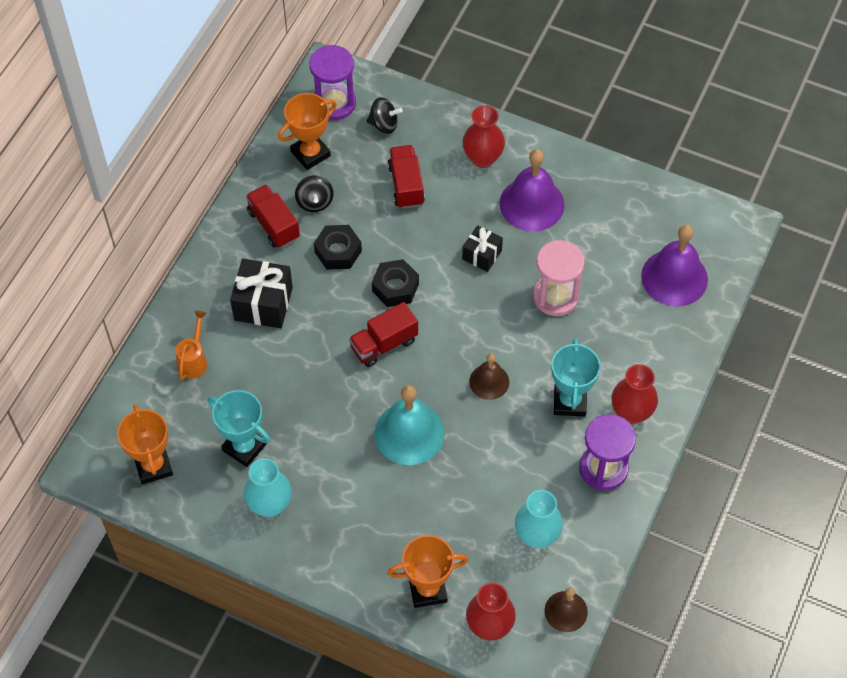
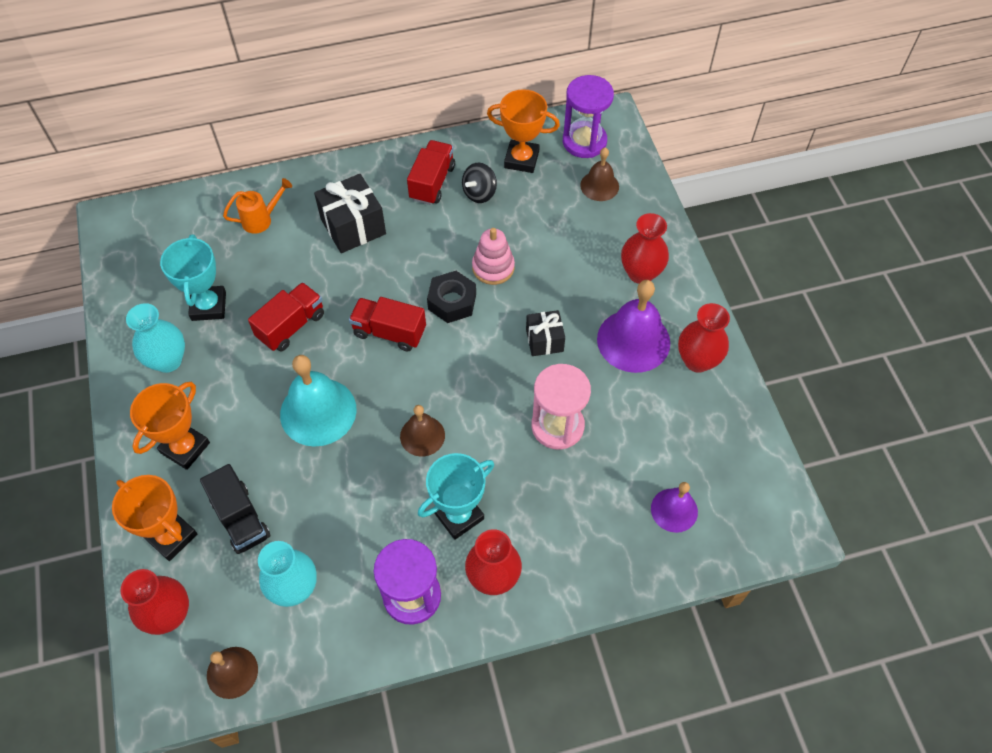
camera: 50 degrees right, 0 degrees up
orange trophy [117,404,173,484] -> orange trophy moved to [130,382,210,470]
black nut [314,225,362,270] -> none
black spinning top [367,97,403,134] -> brown bell [580,148,619,201]
red truck [388,145,425,209] -> red truck moved to [248,282,324,351]
purple bell [641,225,708,307] -> purple bell [651,482,698,533], size x0.58
none -> black truck [200,464,270,554]
none -> pink stacking toy [472,228,515,285]
none -> red vase [678,303,730,373]

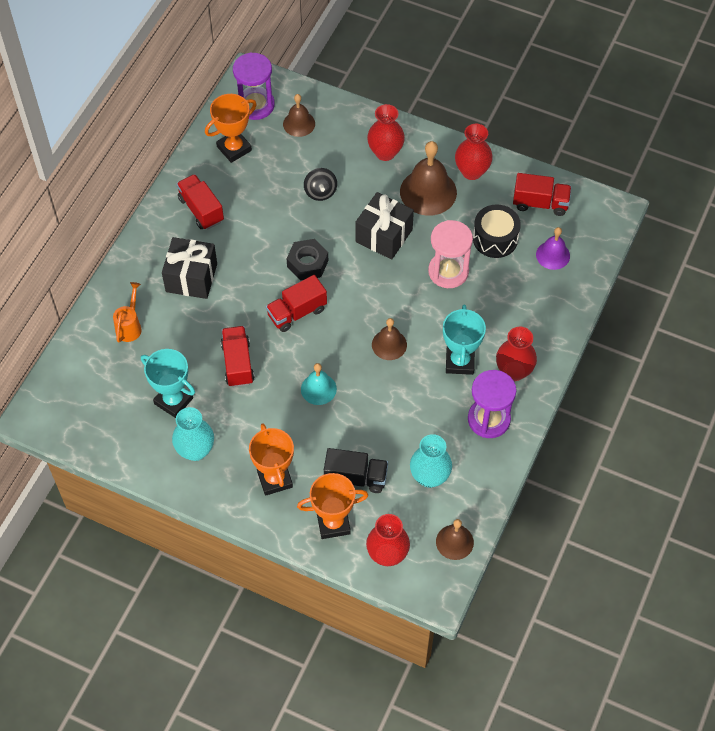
camera: 50 degrees left, 0 degrees up
turquoise bell [280,355,357,447] -> turquoise bell [301,363,337,405], size x0.58
black spinning top [462,163,497,203] -> black spinning top moved to [304,168,337,201]
pink stacking toy [472,228,515,285] -> none
black gift [526,310,565,356] -> black gift [355,192,414,260], size x1.64
purple bell [597,280,670,373] -> brown bell [400,141,457,216]
none -> black drum [473,205,521,258]
none -> red truck [513,173,571,216]

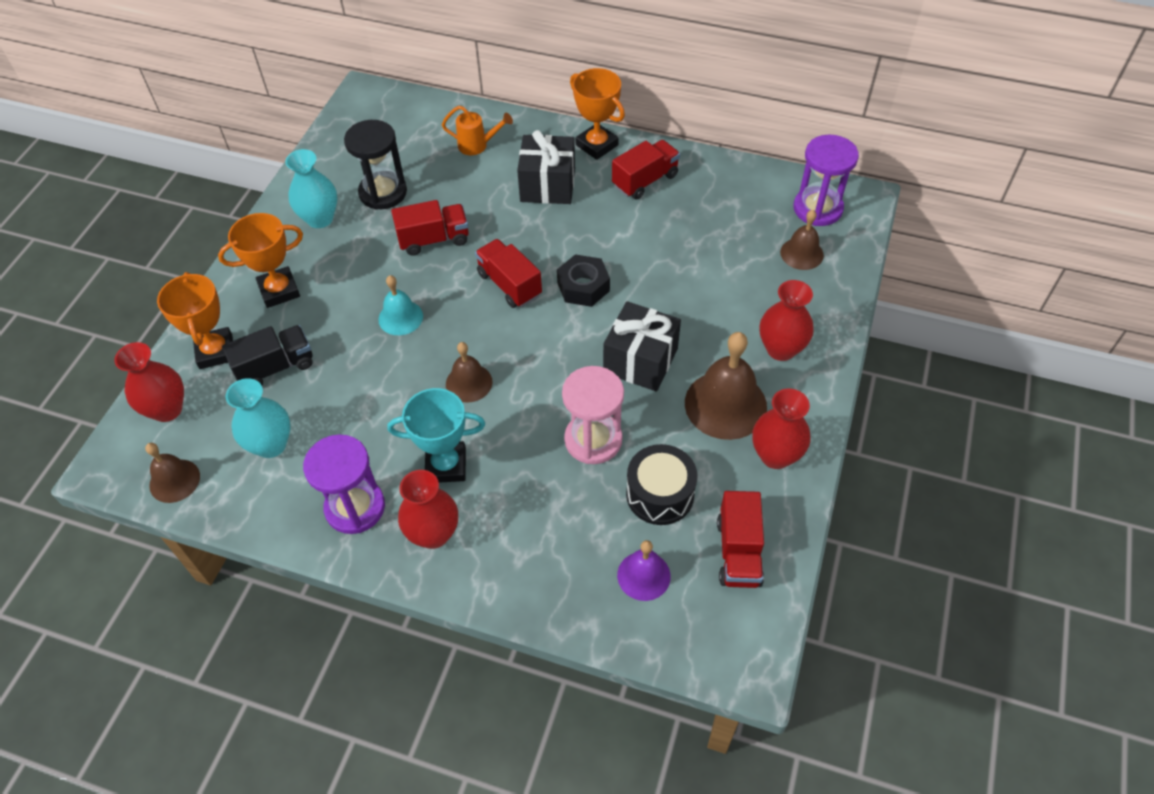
camera: 85 degrees right, 5 degrees down
turquoise trophy [141,349,195,418] -> black hourglass [344,120,407,210]
orange trophy [205,94,257,163] -> orange trophy moved to [570,68,625,160]
black spinning top [304,168,337,201] -> none
black truck [324,448,388,493] -> black truck turned 120 degrees counterclockwise [222,325,313,386]

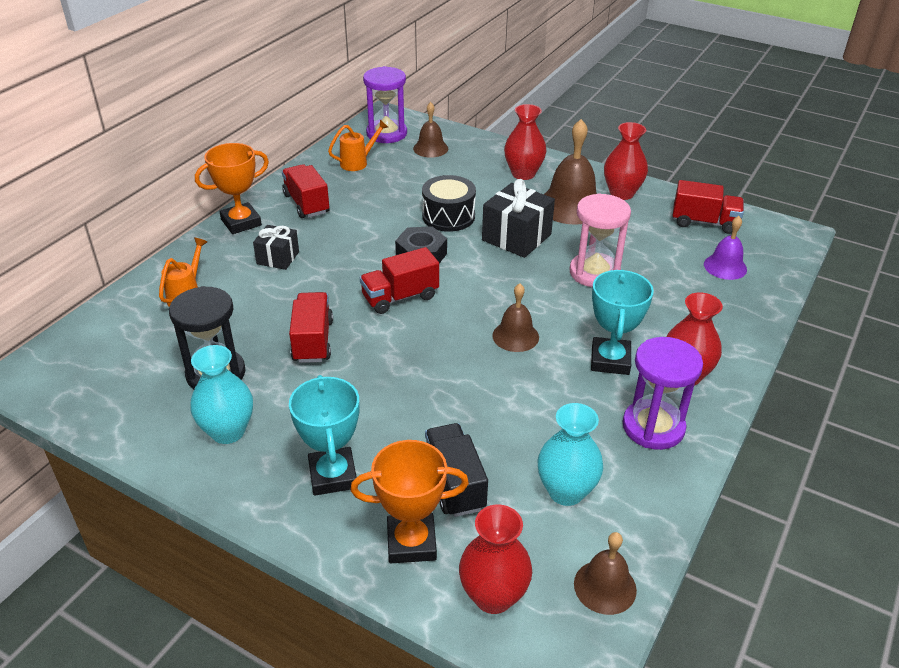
camera: 80 degrees left, 15 degrees down
orange trophy [218,213,303,308] -> turquoise trophy [289,375,360,496]
turquoise bell [378,275,423,335] -> none
black gift [517,130,575,204] -> black gift [253,225,299,270], size x0.61
black drum [626,444,698,525] -> black drum moved to [422,175,476,232]
none -> orange watering can [328,120,388,171]

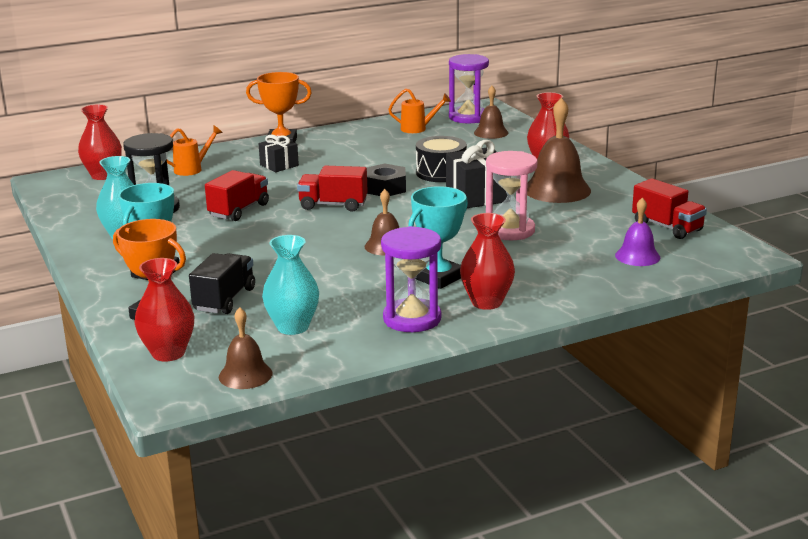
camera: 35 degrees right, 15 degrees down
red truck [282,164,330,218] -> none
red vase [604,122,648,200] -> red vase moved to [78,104,122,180]

